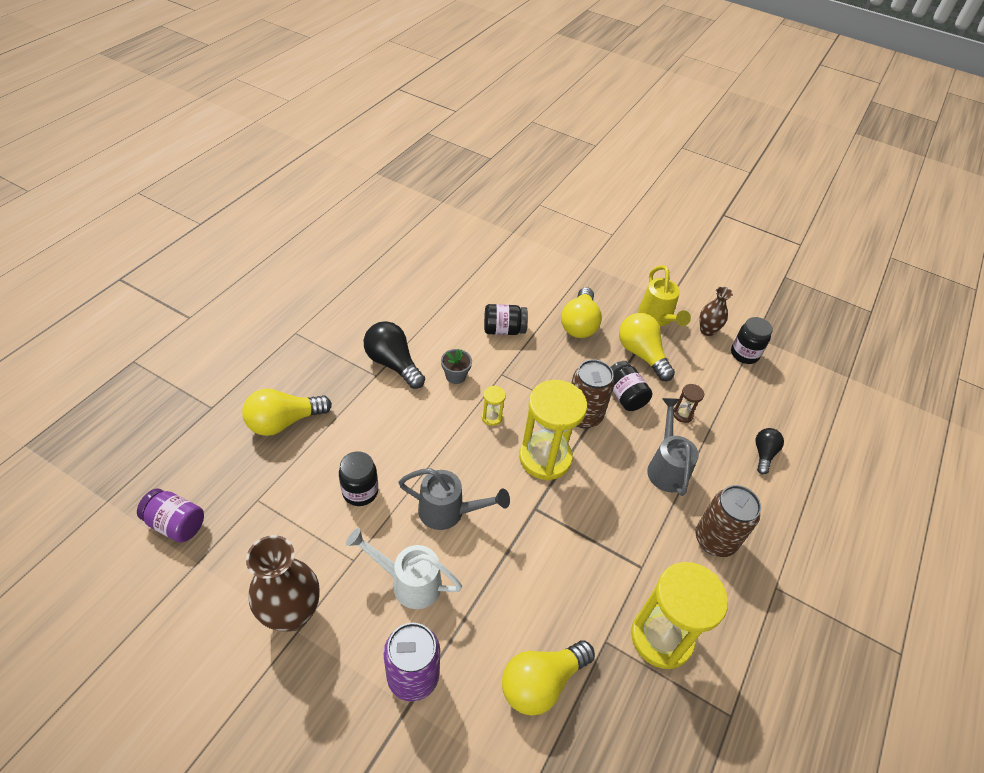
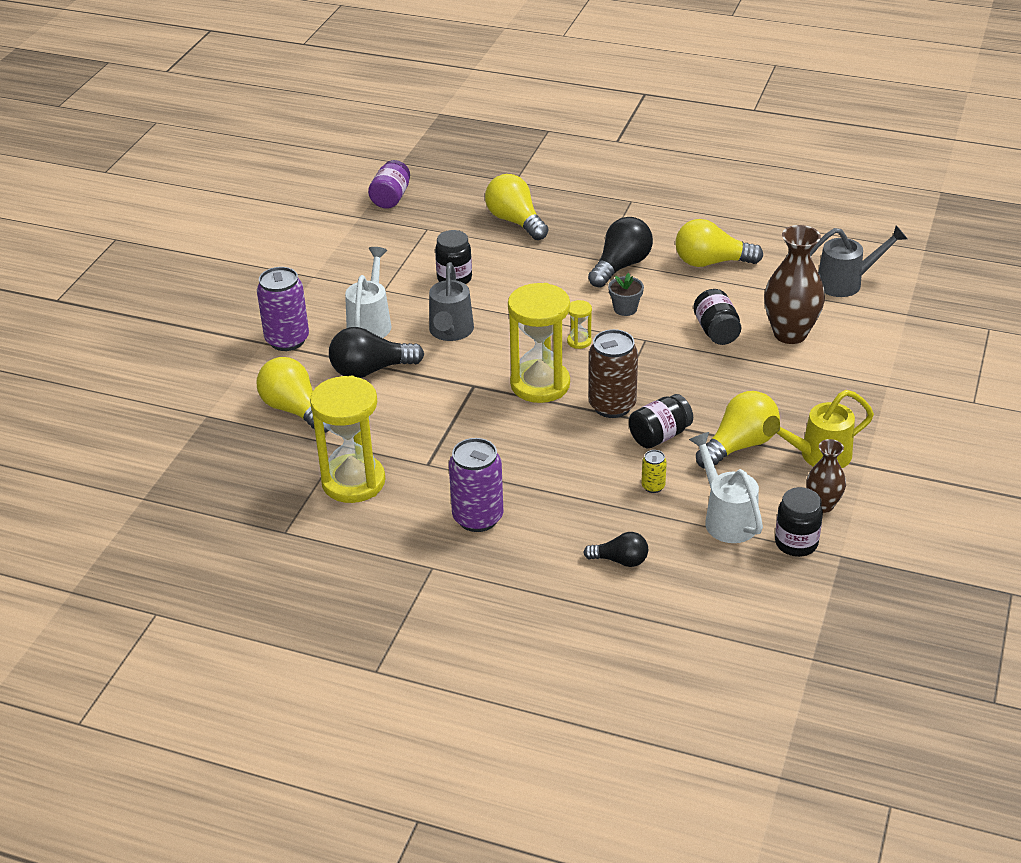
camera: 85 degrees right, 10 degrees down
brown vase [246,535,320,631] -> brown vase moved to [764,225,825,344]
yellow light bulb [561,287,602,338] -> yellow light bulb moved to [675,219,763,267]
grey watering can [647,398,699,496] -> grey watering can moved to [810,225,907,297]
brown hourglass [673,384,704,423] -> yellow can [641,450,667,493]
brown can [695,485,761,557] -> purple can [449,438,504,532]
none -> black light bulb [329,327,424,378]
none -> white watering can [689,432,763,543]

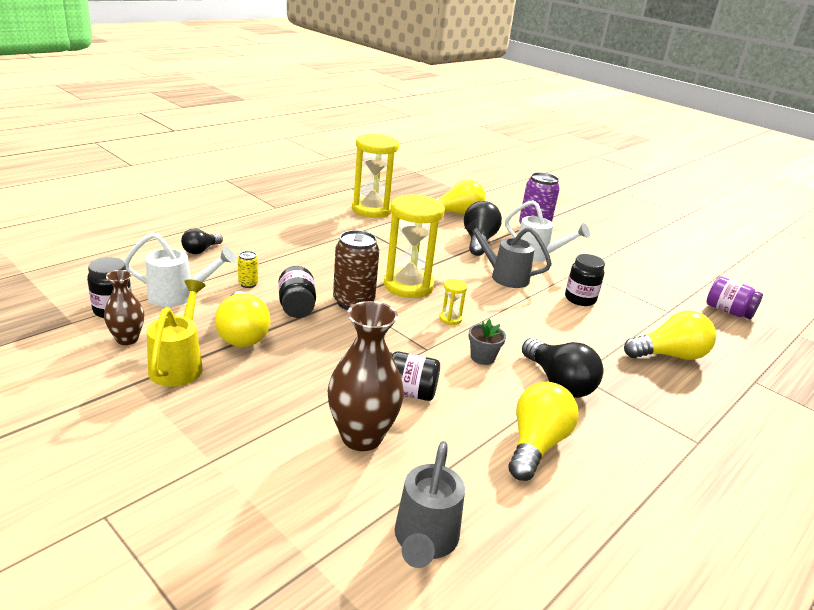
camera: 110 degrees right, 10 degrees down
purple can [449,438,504,532] -> none

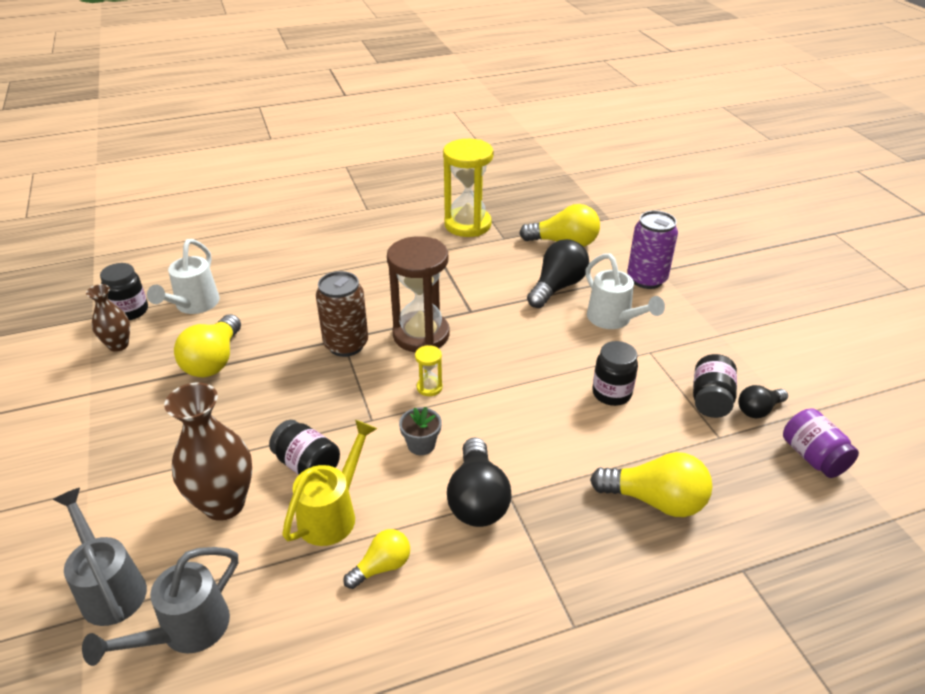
camera: 30 degrees right, 10 degrees up
white watering can [124,232,236,307] -> white watering can turned 75 degrees clockwise [147,239,220,314]
yellow watering can [147,279,206,387] -> yellow watering can moved to [282,420,377,546]
black light bulb [181,228,223,254] -> black light bulb moved to [738,385,788,418]
yellow can [238,251,258,288] -> none
black jar [279,266,316,318] -> black jar moved to [693,354,737,418]
yellow hourglass [384,194,445,298] -> brown hourglass [387,236,449,352]
grey watering can [464,219,552,288] -> grey watering can moved to [53,488,147,626]
yellow light bulb [509,382,579,481] -> yellow light bulb [343,529,410,589], size x0.59

